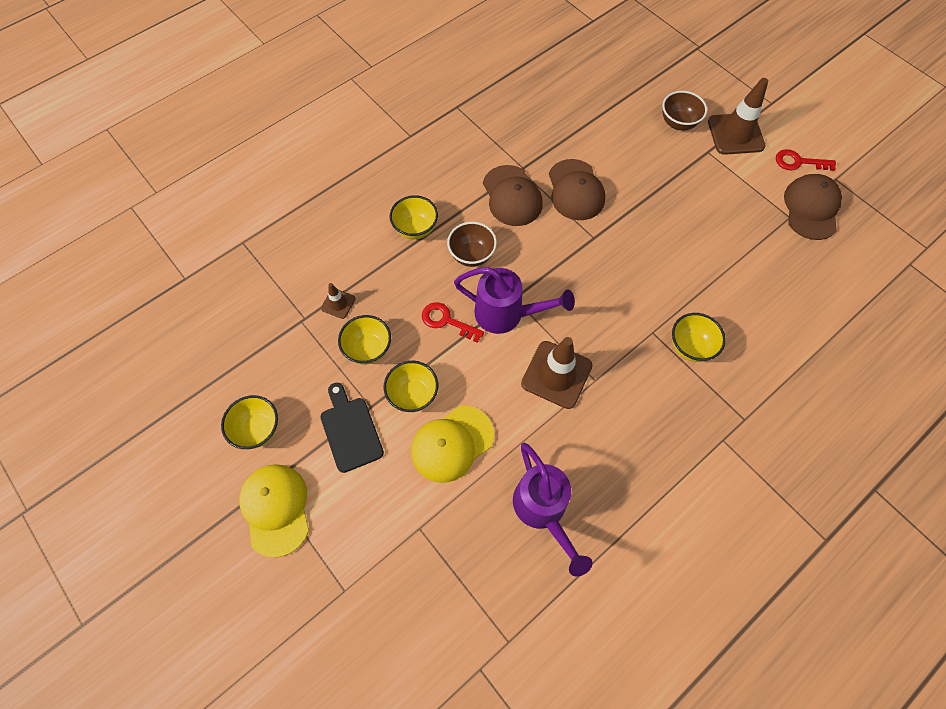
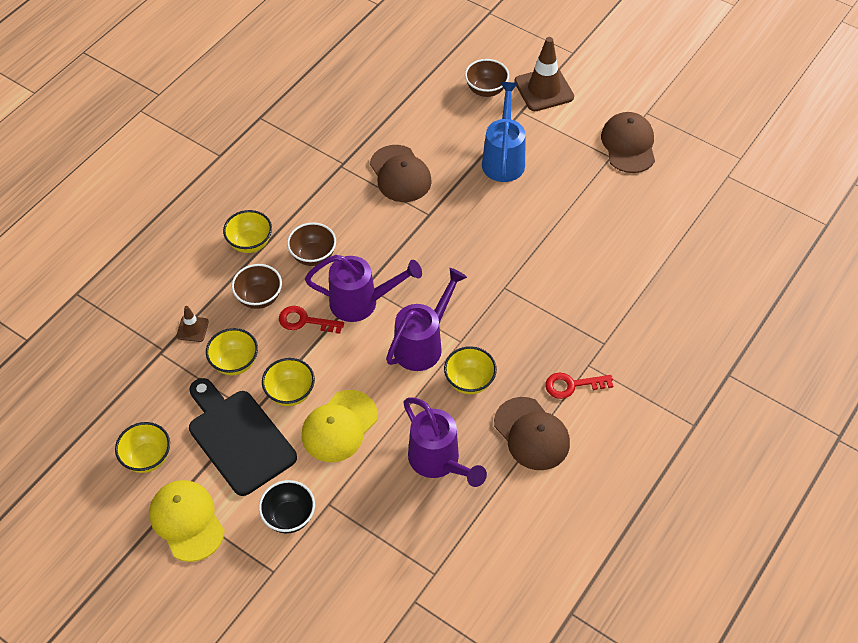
camera: 15 degrees left, 10 degrees down
black cutting board [320,383,384,473] -> black cutting board [189,378,297,496], size x1.53
brown cap [483,165,543,226] -> brown cap moved to [494,397,570,470]
brown traffic cone [521,337,593,409] -> purple watering can [386,268,467,371]
yellow bowl [672,313,726,362] -> yellow bowl moved to [444,346,497,394]
red key [776,149,836,171] -> red key moved to [545,373,613,399]
none -> brown bowl [232,264,282,309]
none -> black bowl [259,480,315,533]
none -> blue watering can [482,82,526,182]

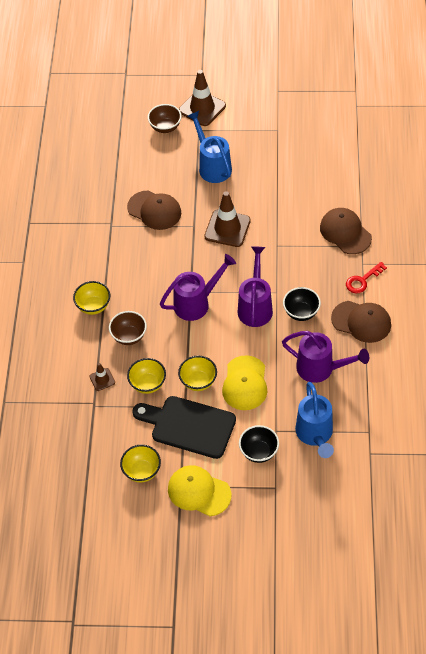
camera: 30 degrees left, 0 degrees up
red key [279,306,344,334] -> none
brown bowl [287,222,336,266] -> none
yellow bowl [444,346,497,394] -> black bowl [283,287,321,321]
brown cap [601,112,655,173] -> brown cap moved to [320,208,372,254]
none -> brown traffic cone [204,191,251,247]
none -> blue watering can [295,382,334,458]

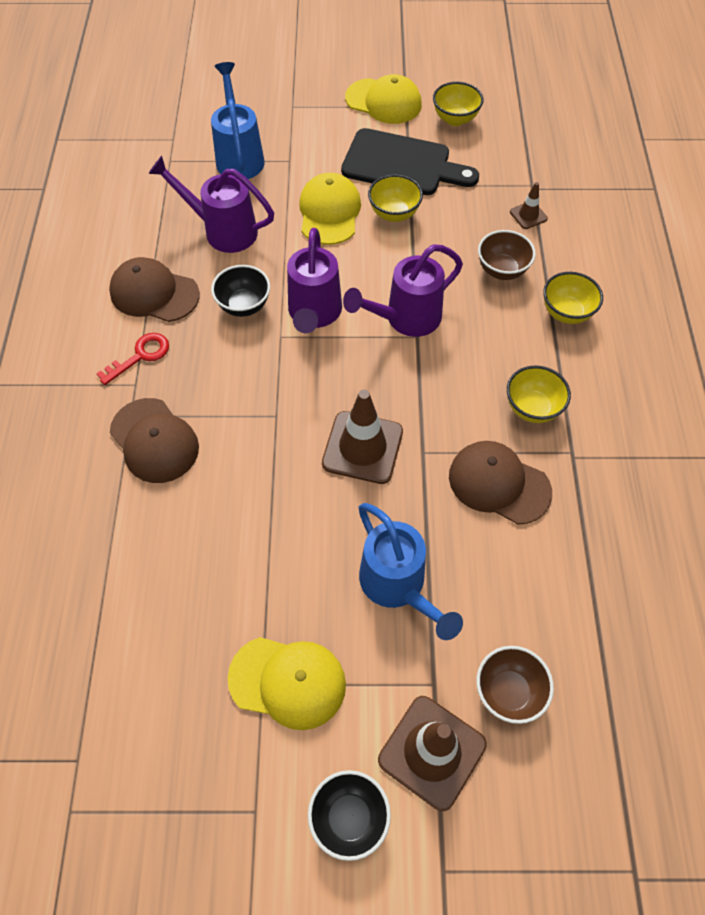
camera: 175 degrees right, 5 degrees up
yellow bowl [127,358,166,394] -> yellow bowl moved to [507,365,571,423]
black bowl [239,425,279,463] -> black bowl moved to [308,770,391,861]
none -> yellow cap [228,637,346,730]

